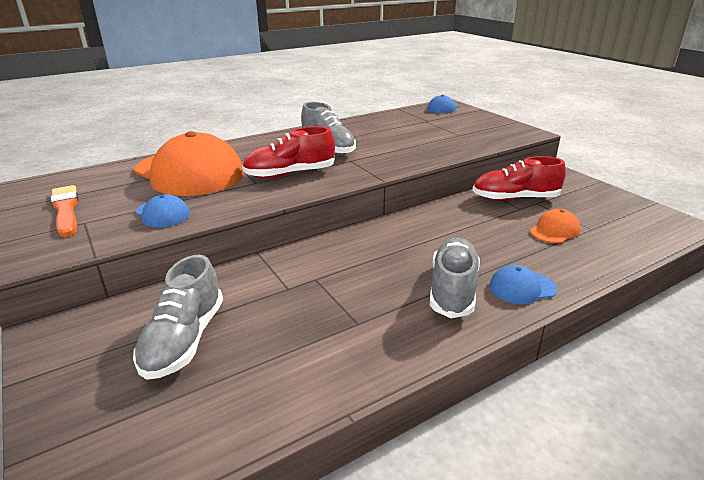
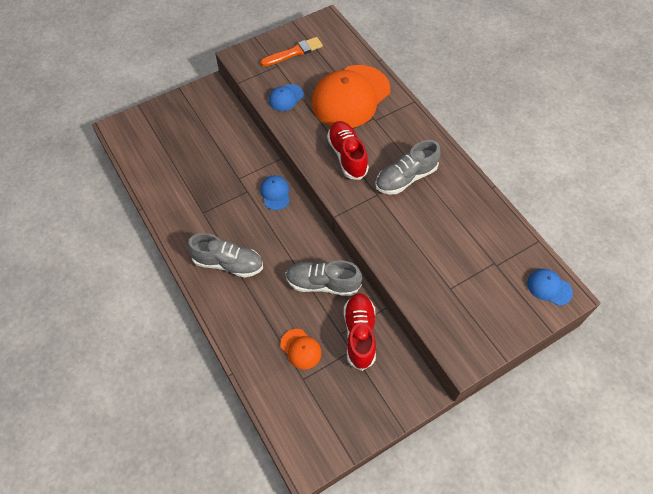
camera: 90 degrees right, 30 degrees up
grey shoe [133,255,223,380] -> grey shoe moved to [285,260,362,296]
blue cap [489,265,557,304] -> blue cap moved to [260,175,290,210]

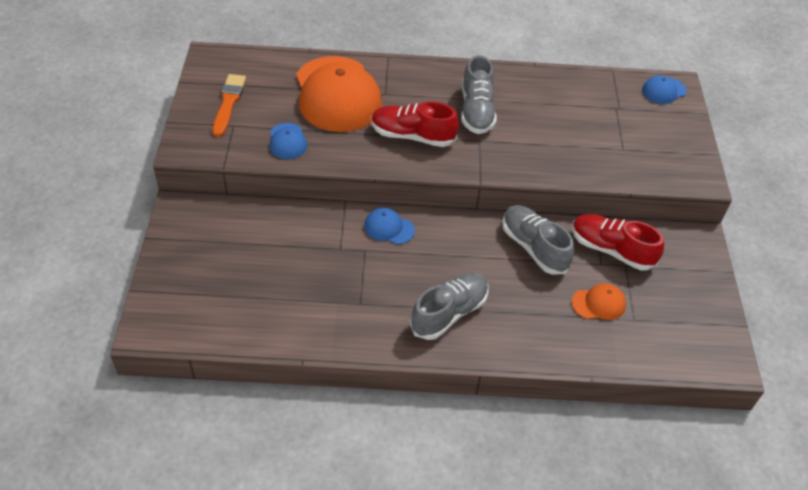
camera: 60 degrees left, 10 degrees down
grey shoe [285,260,362,296] -> grey shoe turned 105 degrees clockwise [502,205,574,275]

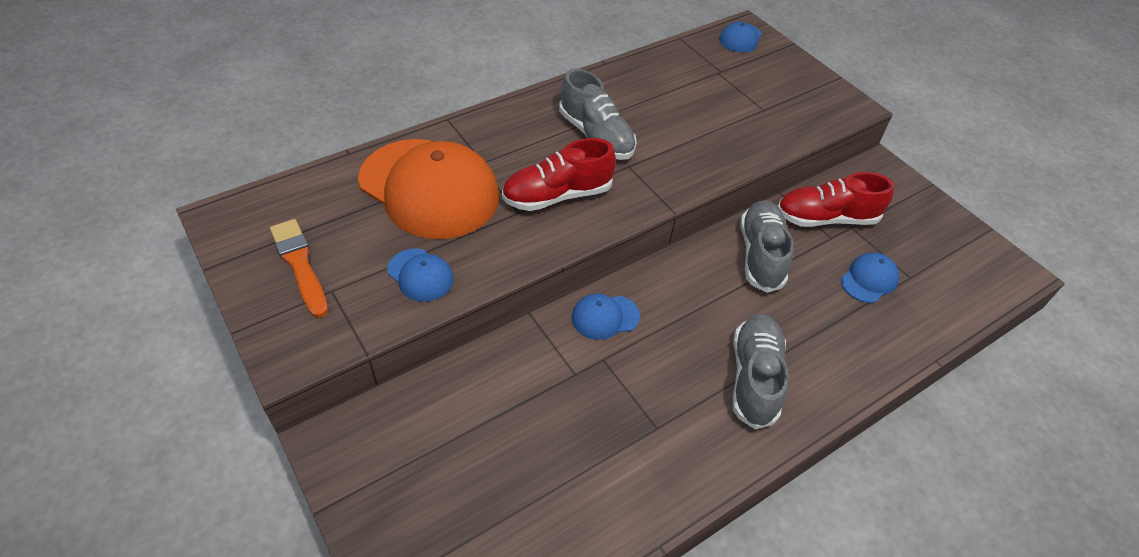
camera: 35 degrees left, 0 degrees up
grey shoe [502,205,574,275] -> grey shoe turned 75 degrees clockwise [740,200,794,293]
orange cap [572,283,626,320] -> blue cap [841,253,899,303]

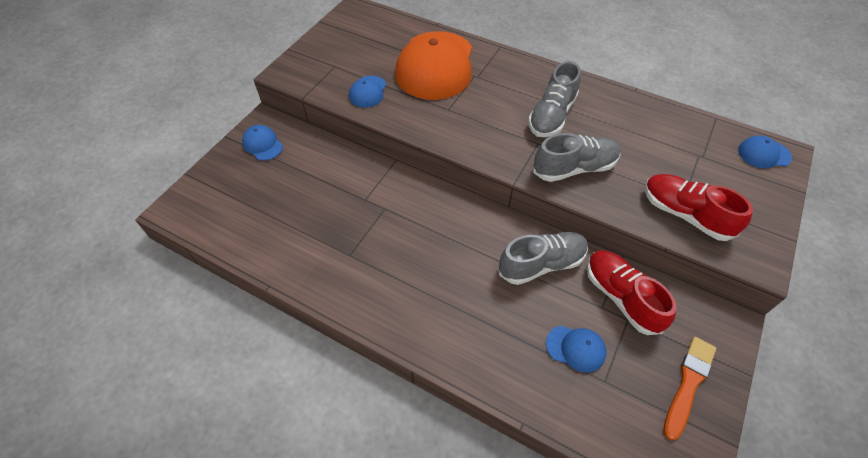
camera: 65 degrees right, 5 degrees up
orange brush [270,219,328,318] -> orange brush moved to [663,337,716,440]
red shoe [502,138,616,211] -> red shoe moved to [645,174,753,241]
blue cap [572,293,640,340] -> blue cap moved to [242,125,283,160]
grey shoe [733,314,789,430] -> grey shoe moved to [533,133,620,182]

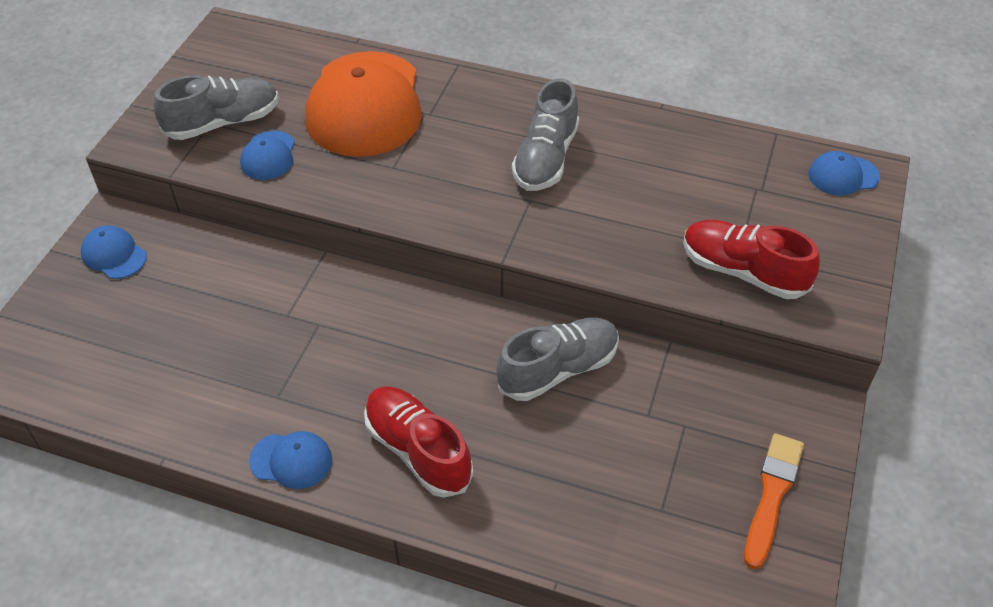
camera: 10 degrees left, 5 degrees down
grey shoe [533,133,620,182] -> grey shoe moved to [154,75,279,140]
blue cap [546,326,606,373] -> blue cap moved to [249,431,332,489]
red shoe [587,250,677,335] -> red shoe moved to [364,386,473,498]

